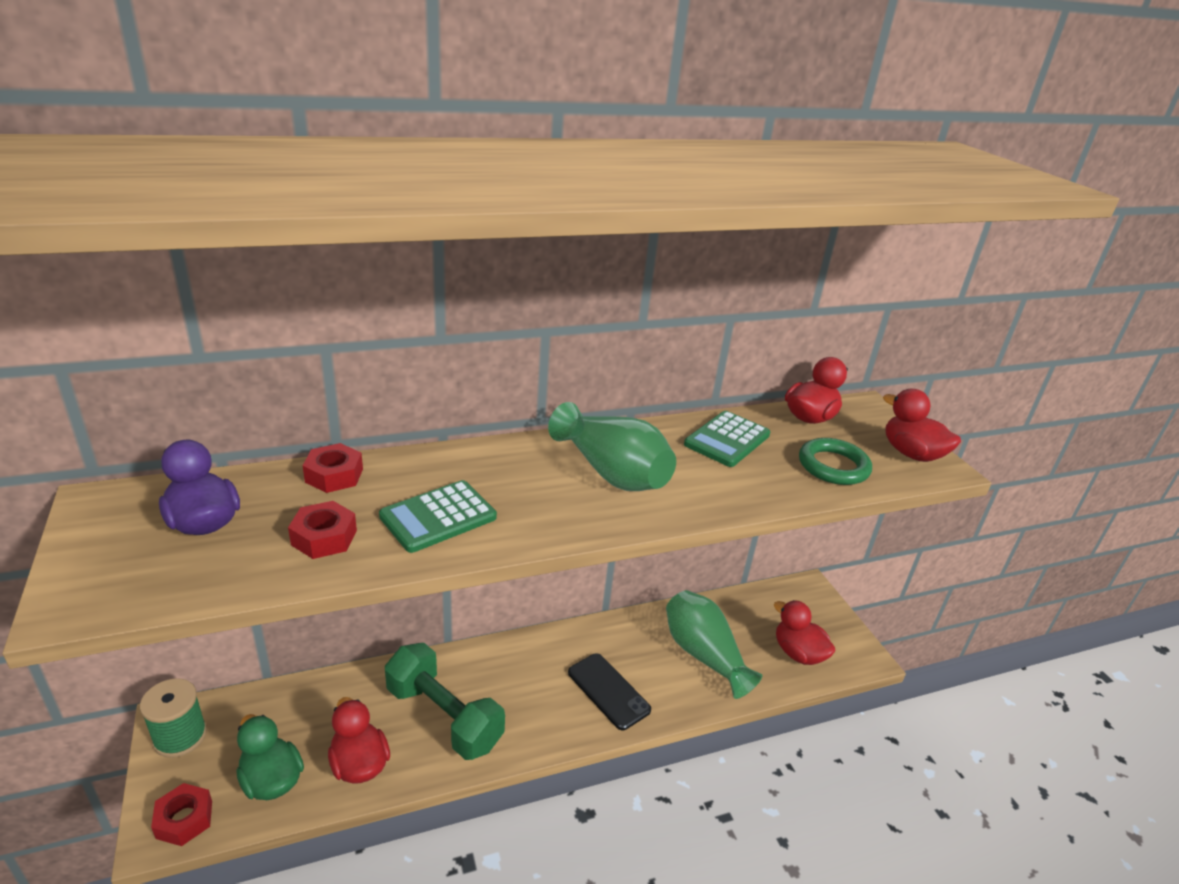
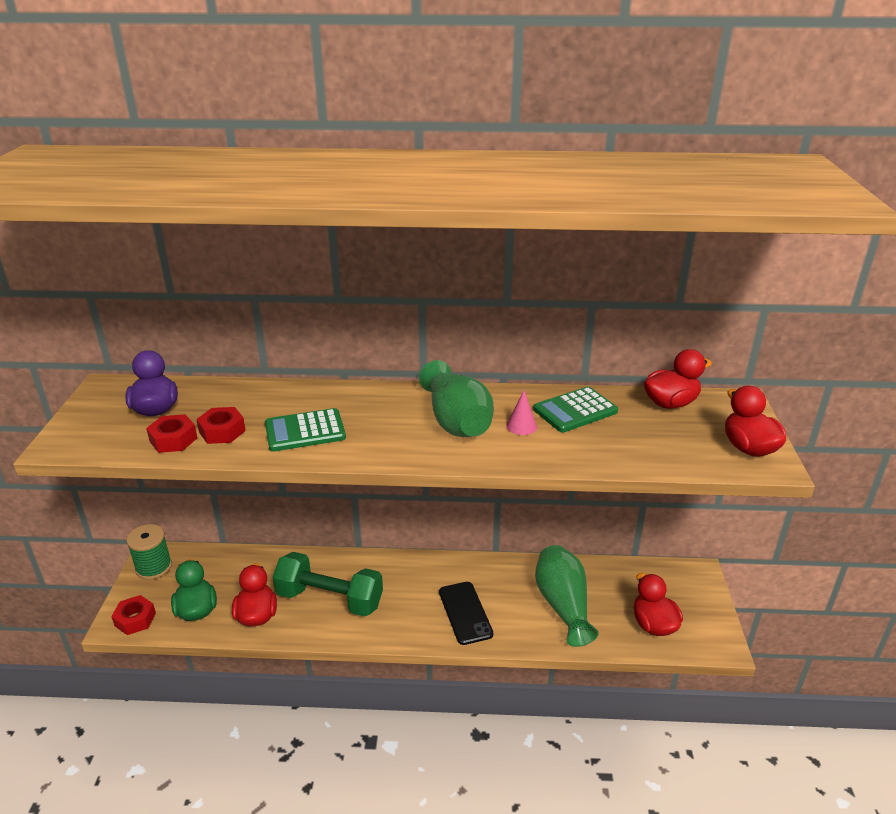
camera: 25 degrees right, 0 degrees up
red nut [303,443,363,493] -> red nut moved to [146,414,197,453]
green dumbbell [385,643,505,760] -> green dumbbell turned 45 degrees counterclockwise [273,552,383,616]
green ring [799,438,872,485] -> none
none -> pink cone [507,390,537,435]

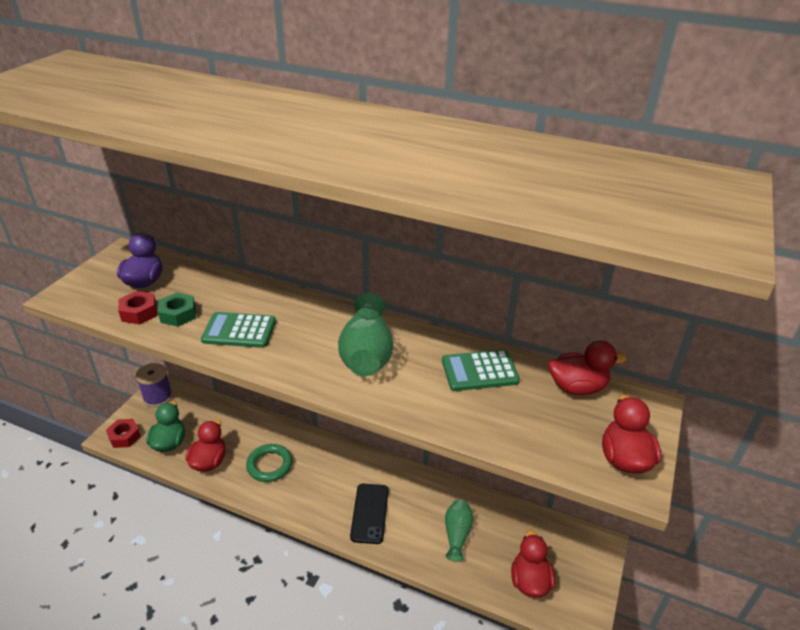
camera: 20 degrees right, 5 degrees up
green spool [126,524,172,580] -> purple spool [136,363,173,407]
red nut [196,407,246,444] -> green nut [158,293,196,327]
green dumbbell [273,552,383,616] -> green ring [246,444,292,482]
pink cone [507,390,537,435] -> none
green vase [535,545,599,647] -> green vase [445,500,473,561], size x0.62

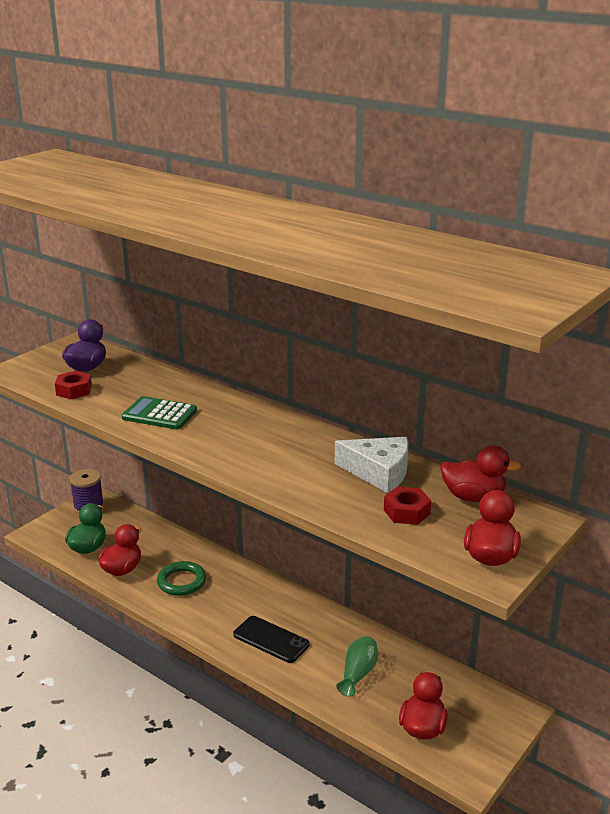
camera: 15 degrees right, 10 degrees down
red nut [106,419,141,448] -> red nut moved to [384,487,431,525]
green nut [158,293,196,327] -> none
green vase [338,293,394,376] -> none
black phone [350,484,388,544] -> black phone turned 75 degrees counterclockwise [233,616,309,663]
green calculator [442,349,520,391] -> white cheese [335,437,409,493]

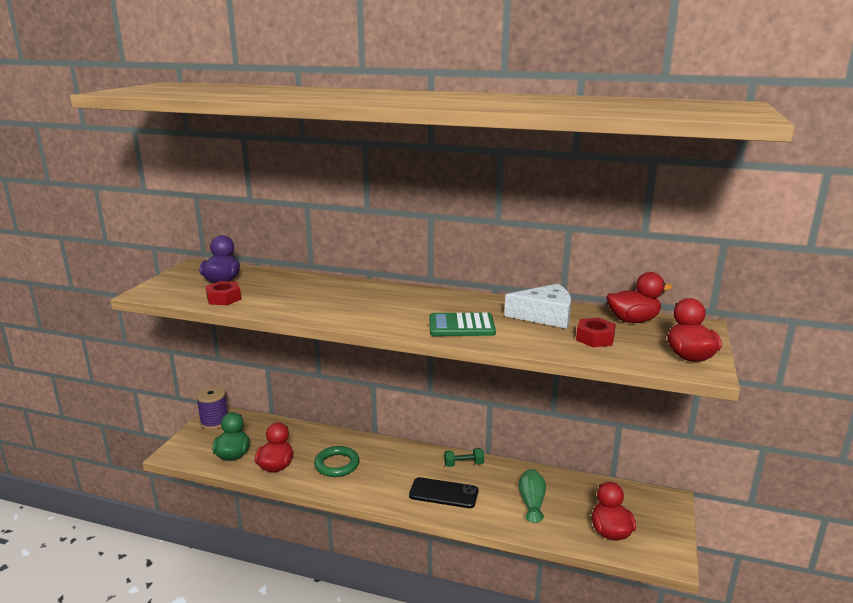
camera: 20 degrees left, 5 degrees down
green calculator [122,396,197,429] -> green calculator moved to [429,312,496,336]
none -> green dumbbell [444,448,484,467]

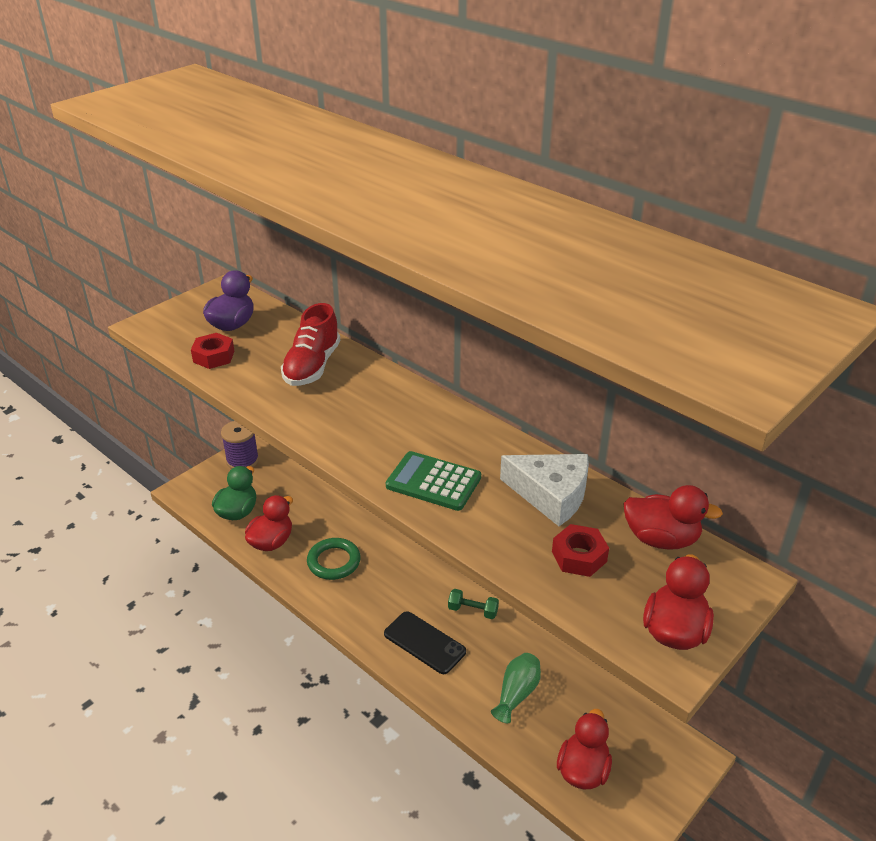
camera: 25 degrees right, 15 degrees up
none -> red shoe [281,303,340,386]

